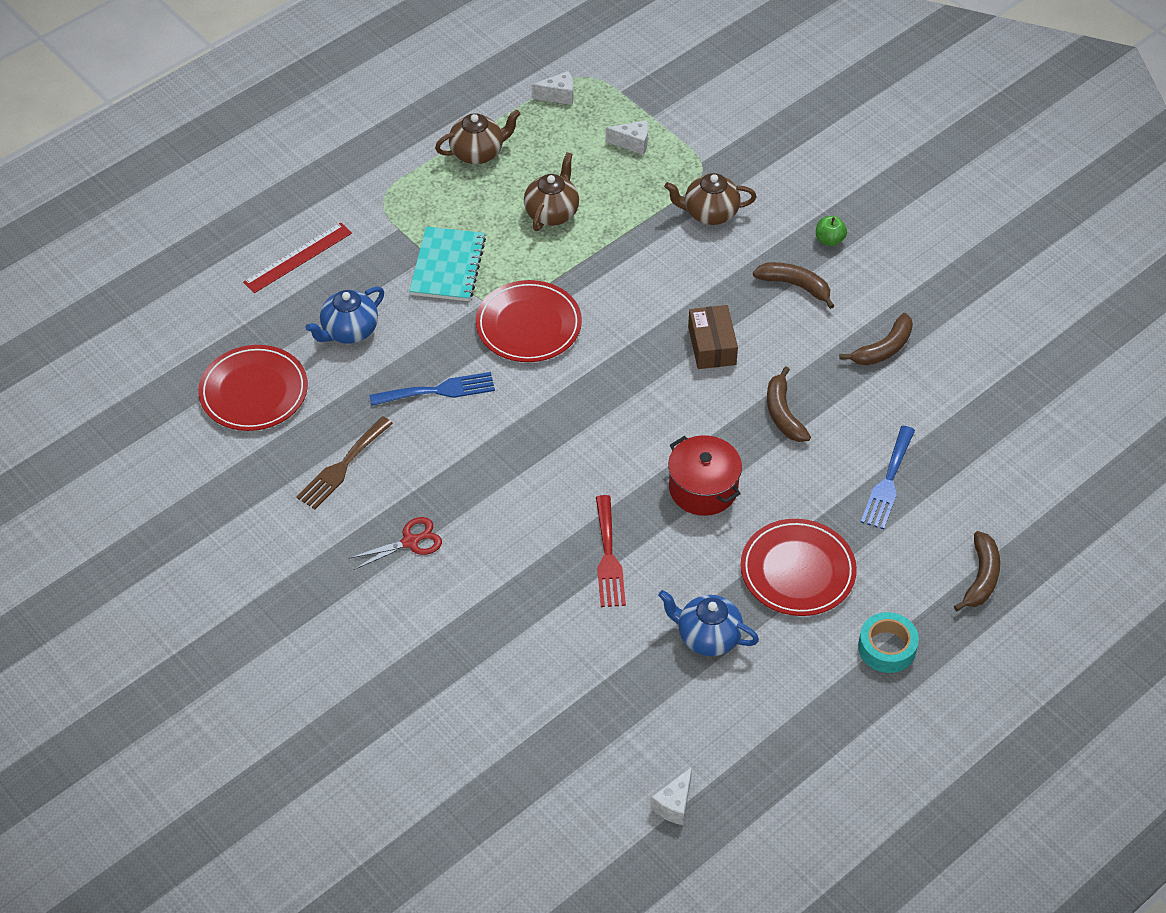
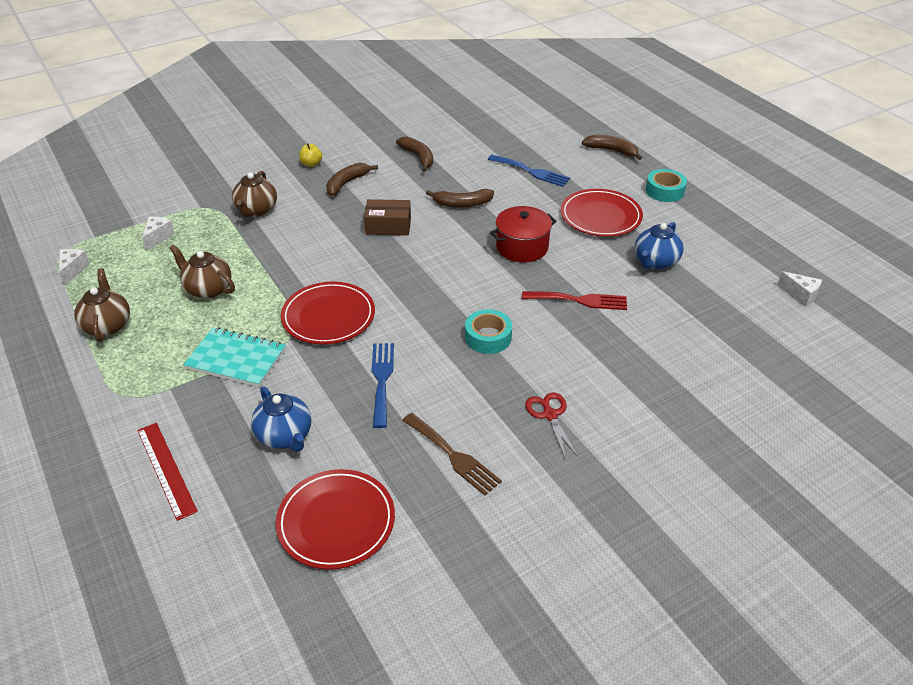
camera: 80 degrees left, 10 degrees down
green apple [816,216,847,246] -> yellow apple [299,143,322,167]
none -> turquoise tape [465,309,512,354]

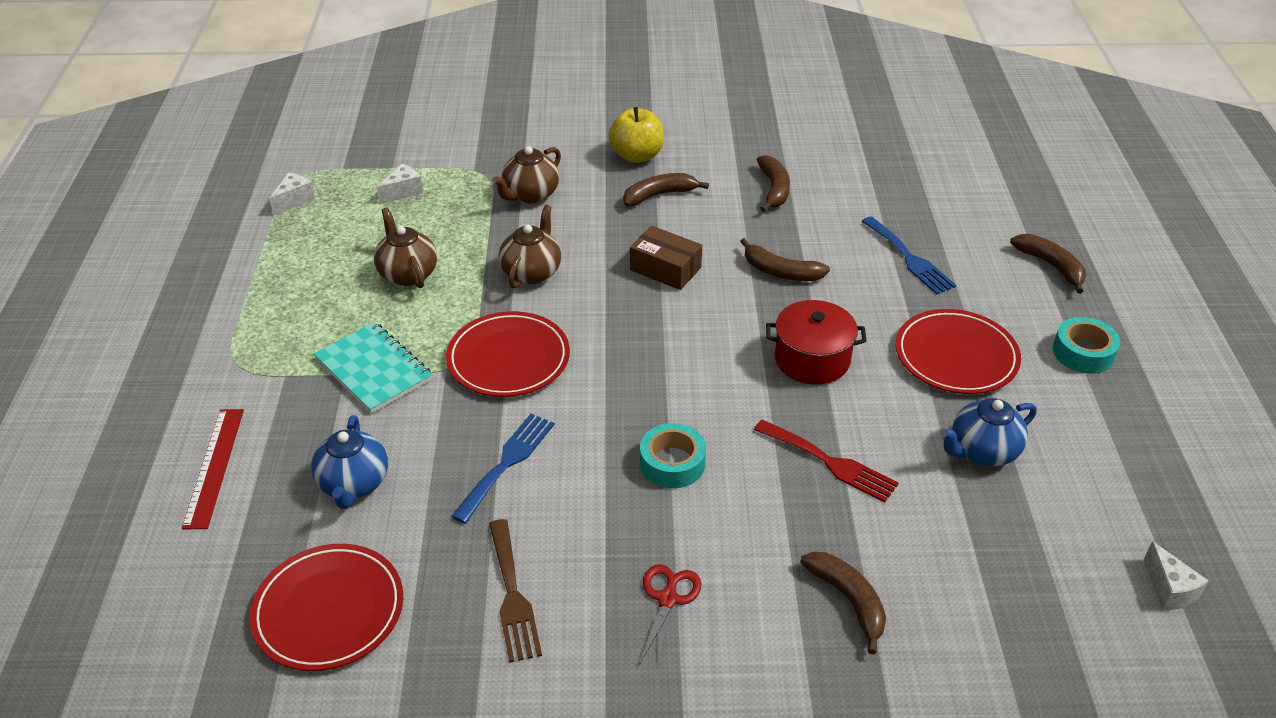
camera: 30 degrees right, 0 degrees up
brown teapot [74,269,130,342] -> brown teapot moved to [499,205,561,289]
yellow apple [299,143,322,167] -> yellow apple [609,107,664,163], size x1.78
none -> brown banana [800,552,886,654]

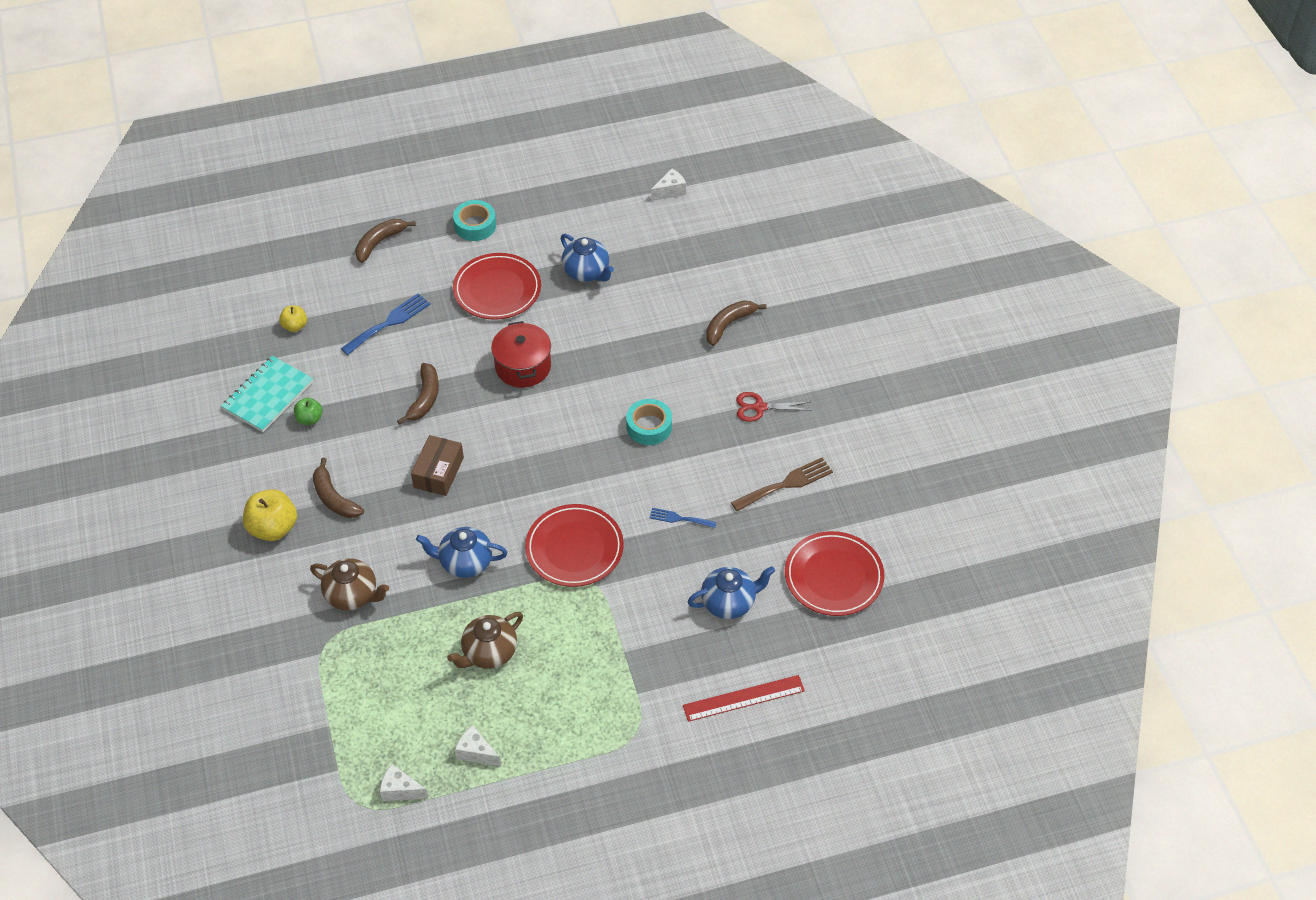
camera: 105 degrees left, 10 degrees up
turquoise notebook [314,322,432,414] -> turquoise notebook moved to [221,356,313,432]
white cheese [376,164,423,204] -> white cheese moved to [455,725,501,767]
blue fork [451,414,554,524] -> blue fork [649,508,717,528], size x0.60
brown teapot [499,205,561,289] -> blue teapot [416,527,507,578]
red fork [754,420,899,503] -> none
brown banana [757,155,790,212] -> green apple [294,398,323,425]
none -> yellow apple [279,305,307,332]

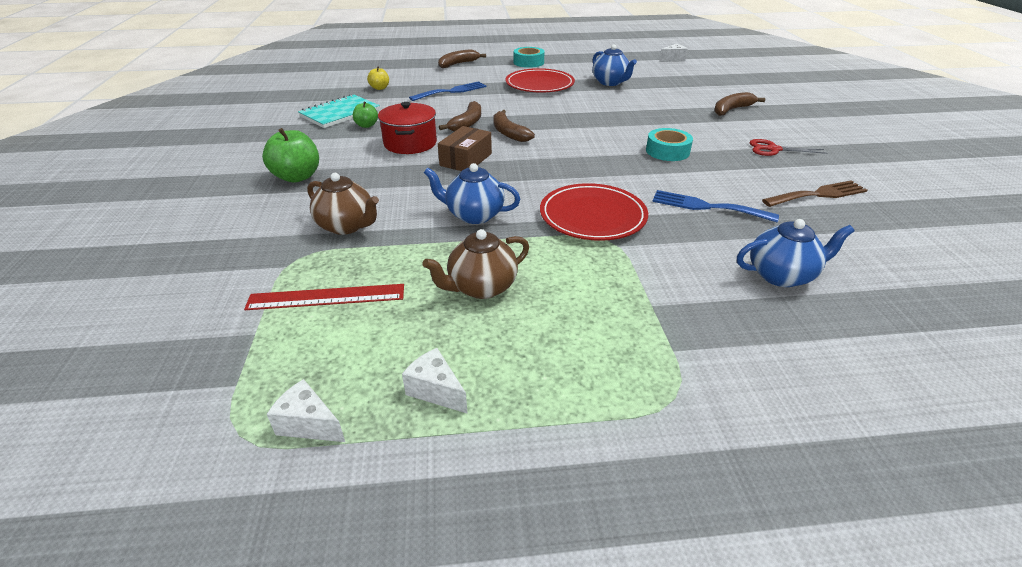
camera: 10 degrees right, 15 degrees down
yellow apple [243,489,297,541] -> green apple [262,128,319,183]
brown banana [313,458,364,518] -> brown banana moved to [493,110,535,142]
red pot [491,321,551,388] -> red pot moved to [378,102,437,154]
blue fork [649,508,717,528] -> blue fork [652,190,779,222], size x1.66
red ruler [683,675,805,722] -> red ruler moved to [244,284,404,310]
red plate [785,531,884,616] -> none

